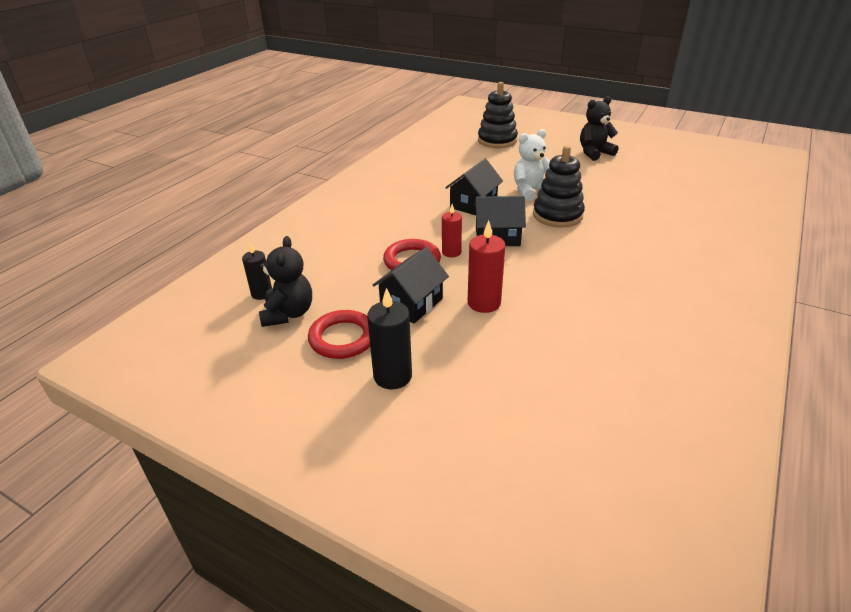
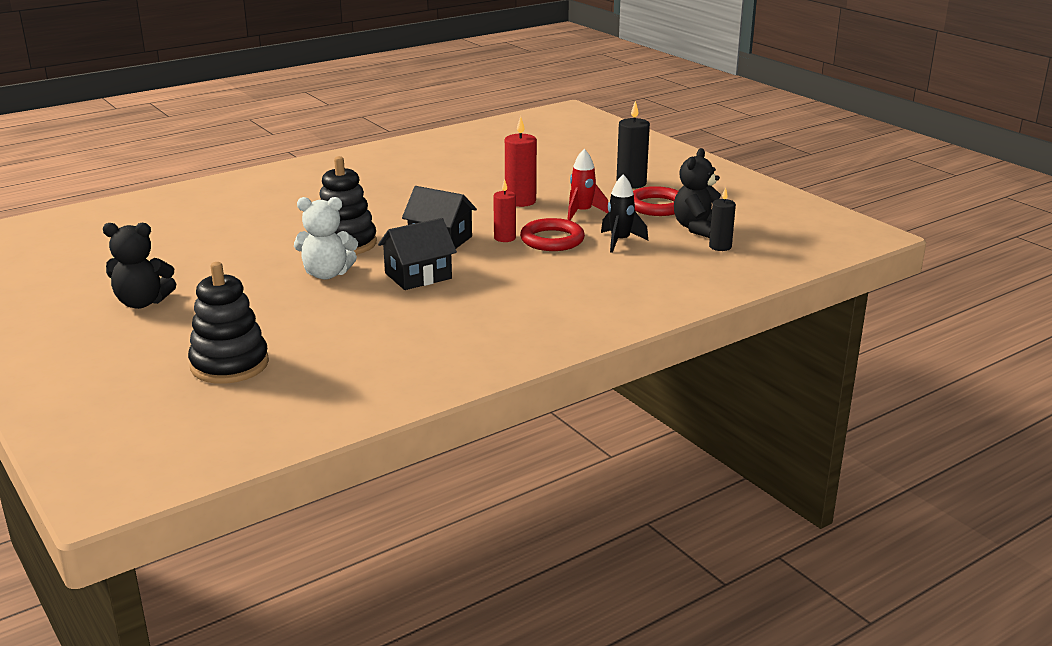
camera: 155 degrees left, 10 degrees down
black house [373,247,449,323] -> red rocket [567,149,609,220]
none -> black rocket [601,174,648,253]

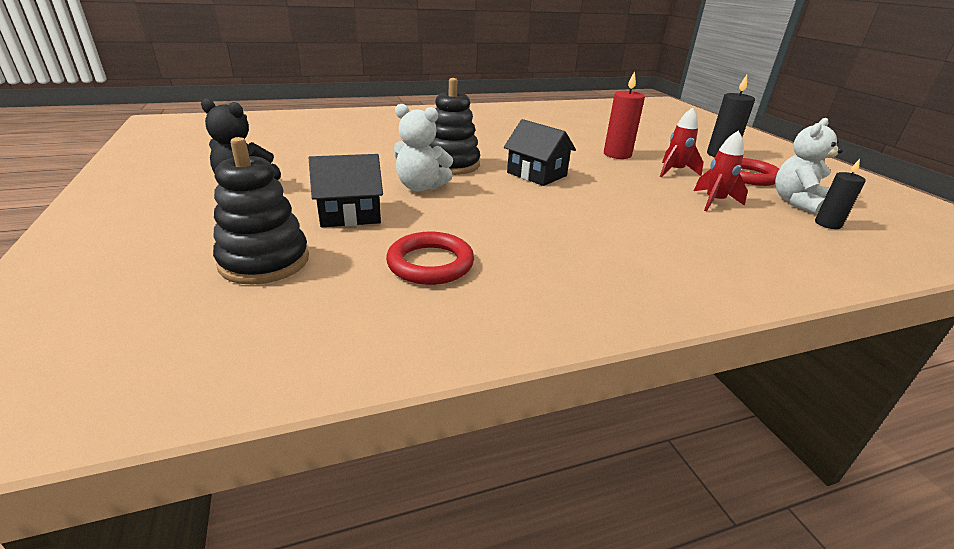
camera: 15 degrees right, 5 degrees up
black house [378,218,457,290] -> black house moved to [309,154,383,227]
red candle [493,179,516,242] -> none
red ring [520,218,585,251] -> red ring moved to [386,232,474,285]
black rocket [601,174,648,253] -> red rocket [694,130,748,211]
black teddy bear [674,148,721,238] -> white teddy bear [775,118,843,214]

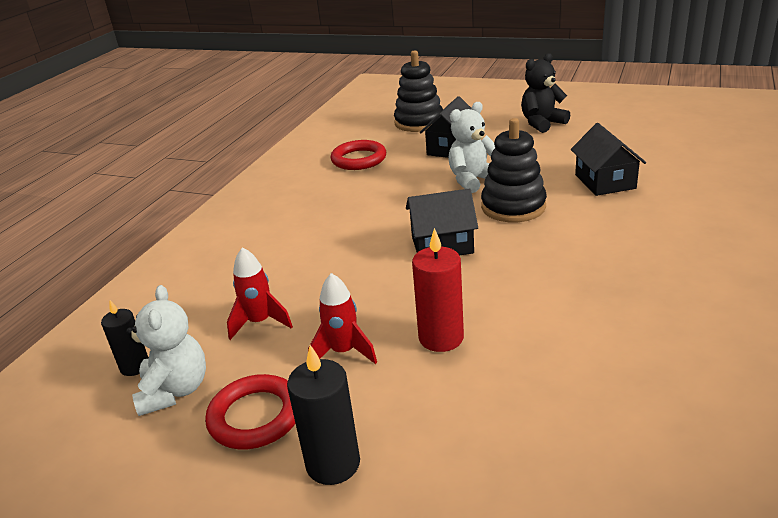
camera: 135 degrees right, 0 degrees up
none -> black house [571,123,646,196]

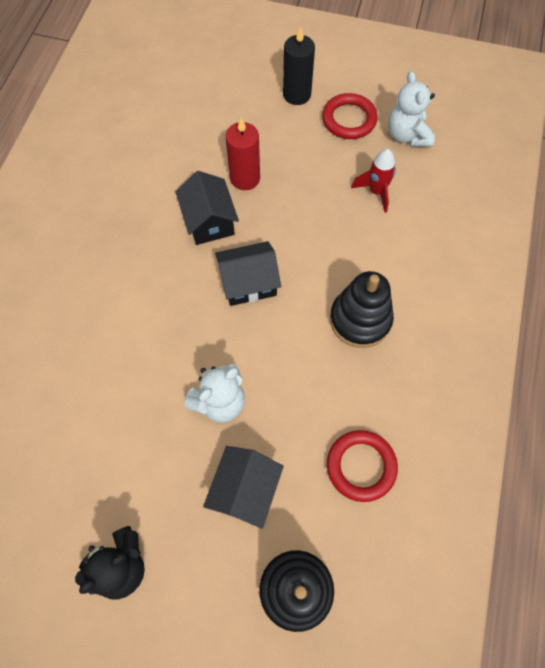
camera: 170 degrees right, 35 degrees up
black candle [101,300,149,376] -> none
red rocket [308,273,377,364] -> none
black stacking toy [481,118,547,222] -> black stacking toy moved to [330,271,394,348]
black house [571,123,646,196] -> black house moved to [176,171,239,245]

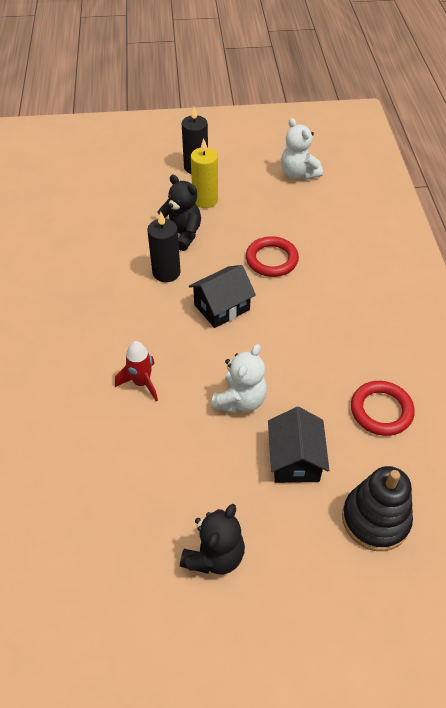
camera: 20 degrees left, 15 degrees down
black house [176,171,239,245] -> black candle [147,212,181,282]
red candle [226,118,260,190] -> black teddy bear [157,175,201,251]
red ring [322,93,378,139] -> red ring moved to [246,236,299,277]
black stacking toy [330,271,394,348] -> none
red rocket [351,149,396,213] -> red rocket moved to [115,341,158,401]
none -> yellow candle [191,139,218,208]

